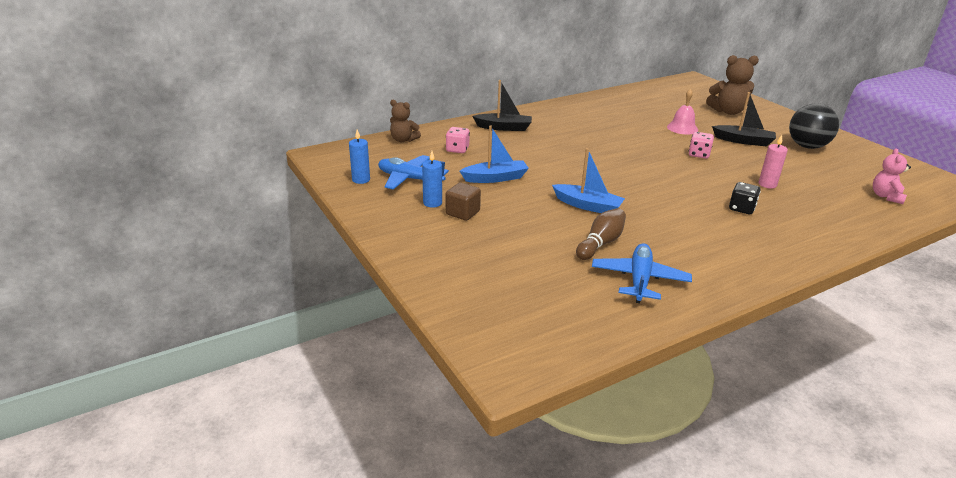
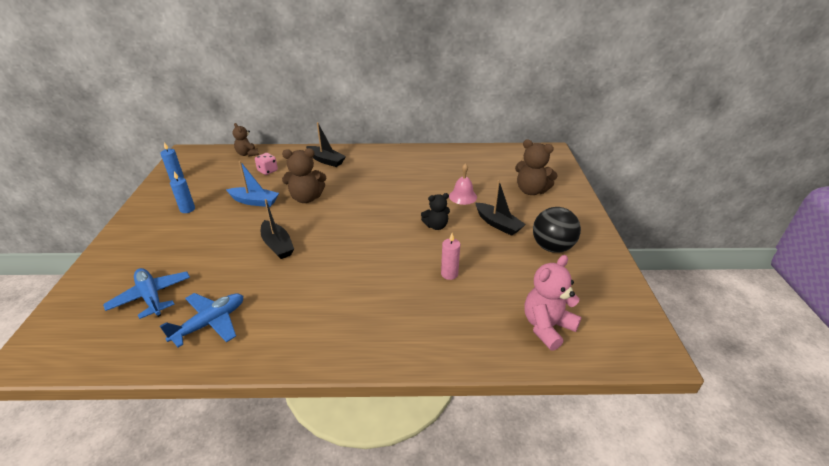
camera: 30 degrees right, 5 degrees up
blue plane [378,155,449,190] -> blue plane moved to [103,268,190,319]
brown cube [446,182,481,221] -> none
blue boat [552,148,625,213] -> black boat [261,199,294,259]
brown bowling pin [576,208,626,260] -> none
pink dice [689,132,714,159] -> black teddy bear [421,193,450,230]
black dice [729,182,760,214] -> none
pink teddy bear [873,148,911,204] -> pink teddy bear [524,255,582,351], size x1.56
none -> brown teddy bear [282,148,326,203]

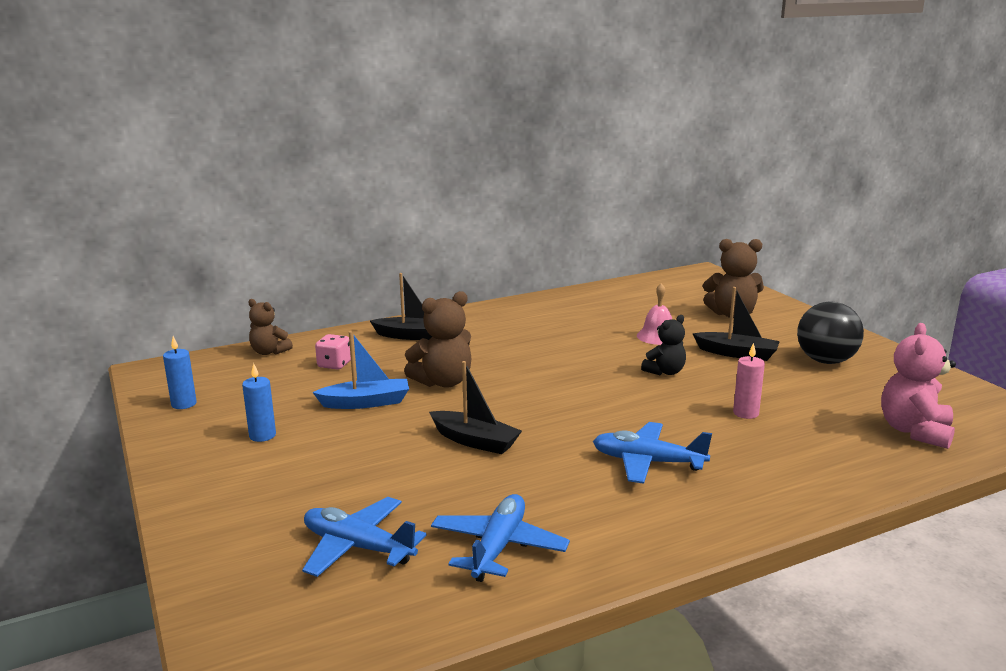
camera: 25 degrees left, 15 degrees down
none -> blue plane [593,422,712,484]

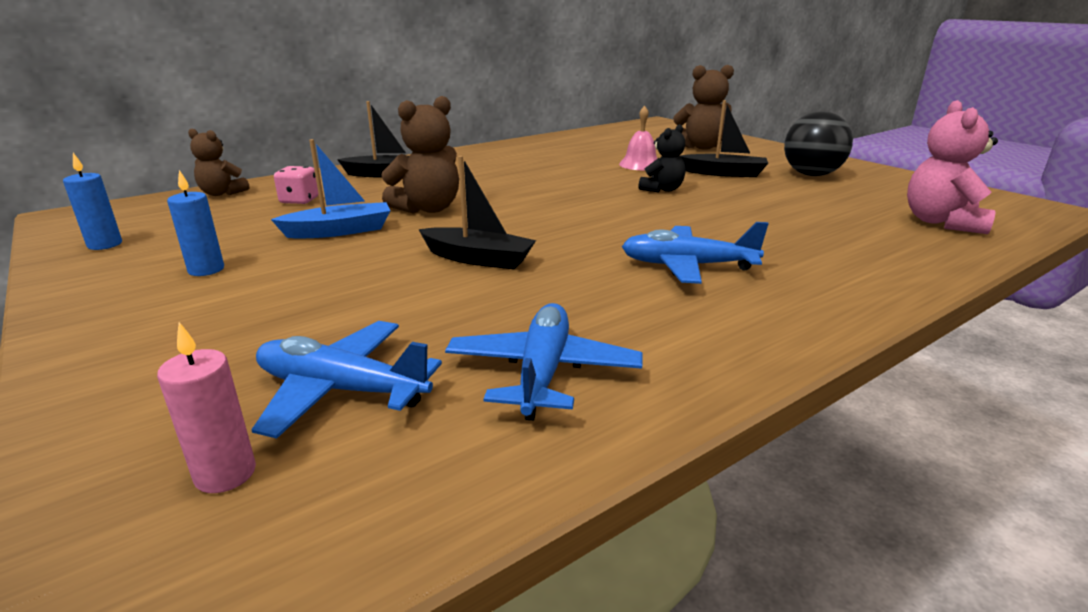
camera: 10 degrees left, 5 degrees up
pink candle [733,343,765,419] -> pink candle moved to [157,322,256,493]

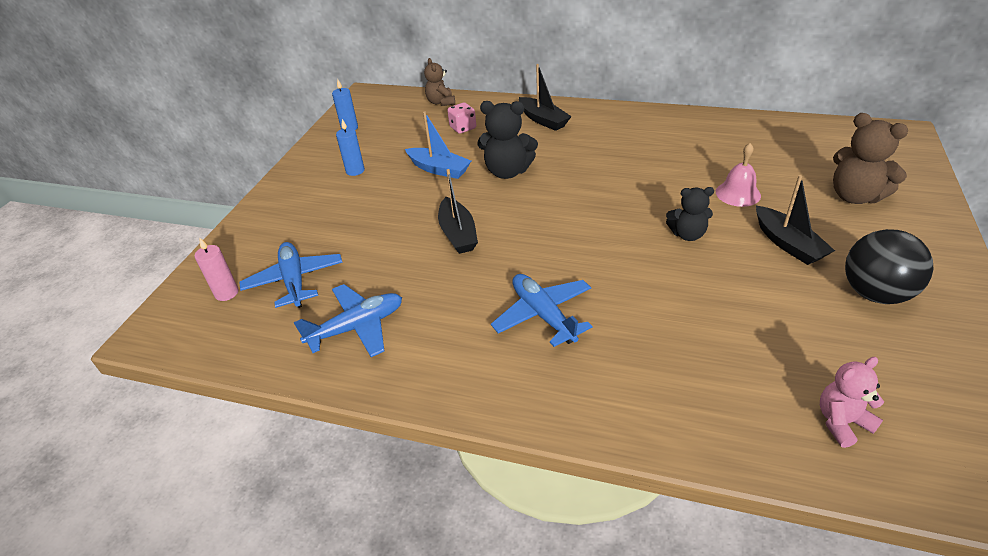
camera: 55 degrees right, 15 degrees up
brown teddy bear [381,96,459,214] -> black teddy bear [477,101,538,179]
pink teddy bear [907,100,998,234] -> pink teddy bear [820,357,884,448], size x0.64

